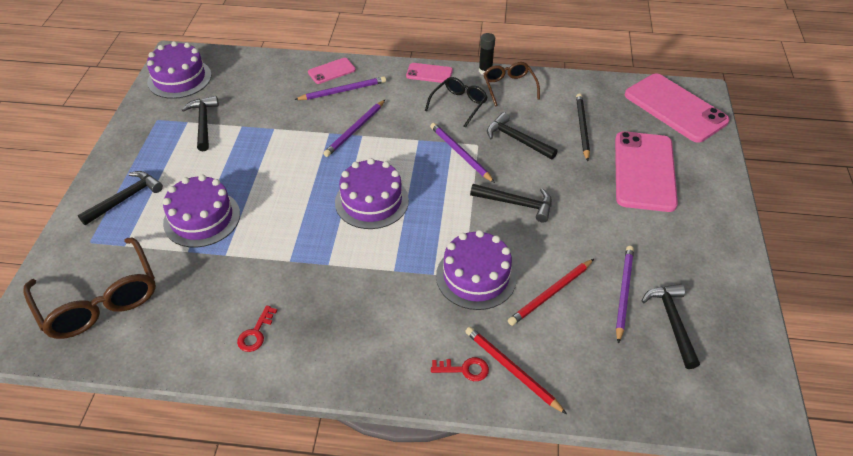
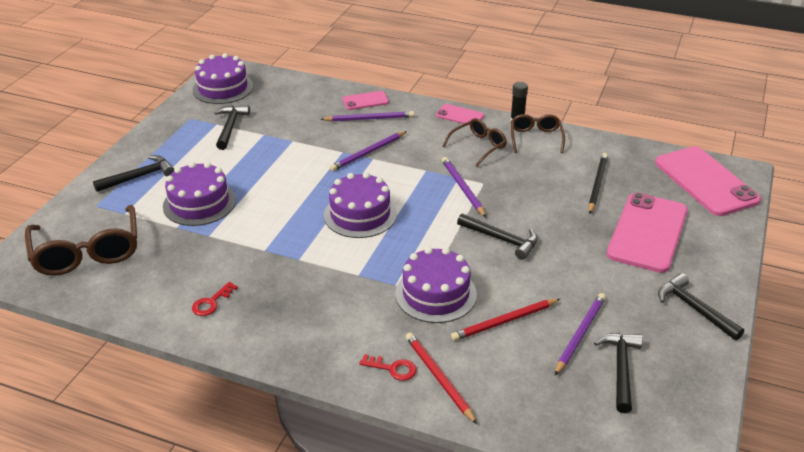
camera: 15 degrees right, 10 degrees down
black glasses [425,77,487,128] -> brown glasses [442,118,507,166]
black hammer [487,112,558,159] -> black hammer moved to [658,273,744,340]

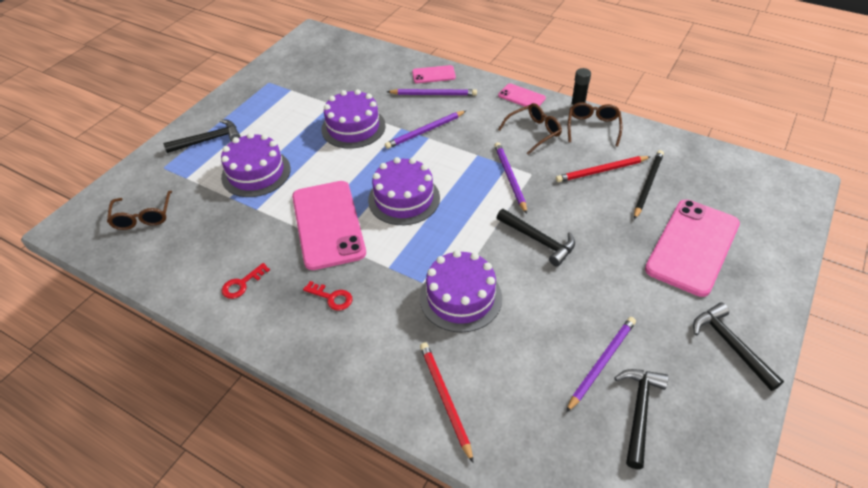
camera: 10 degrees right, 10 degrees up
brown glasses [25,205,137,276] -> brown glasses [107,191,172,230], size x0.58
purple cake [192,53,253,104] -> purple cake moved to [321,89,386,149]
black hammer [214,105,250,150] -> none
red key [359,354,417,381] -> red key moved to [303,281,352,311]
red pencil [451,299,560,341] -> red pencil moved to [556,156,651,182]
pink phone [655,146,761,216] -> pink phone moved to [292,181,366,270]

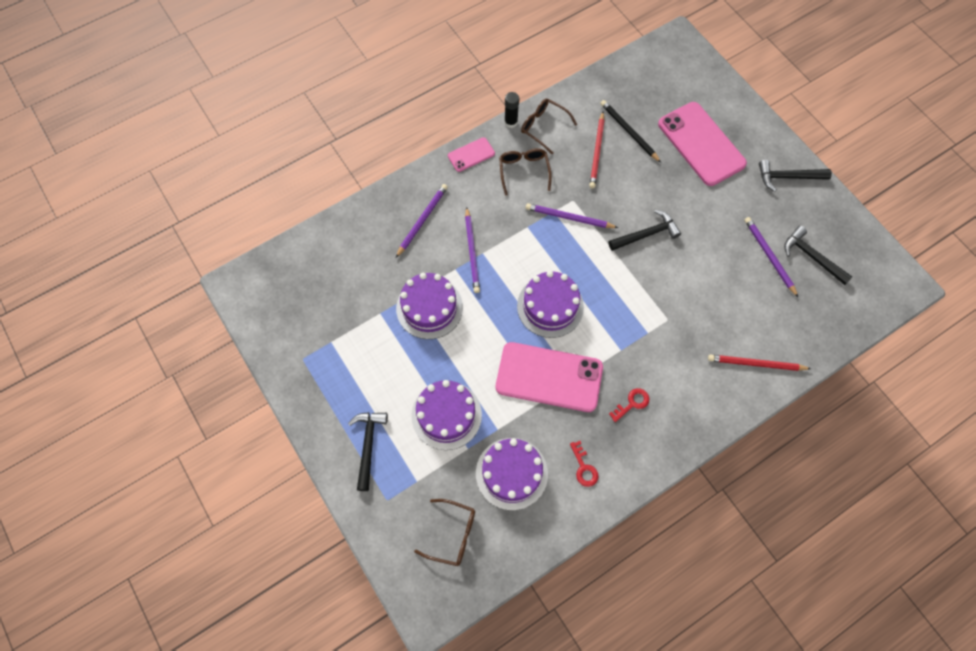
camera: 65 degrees left, 20 degrees up
pink phone [412,65,456,83] -> none
purple cake [420,250,502,333] -> purple cake moved to [476,438,548,510]

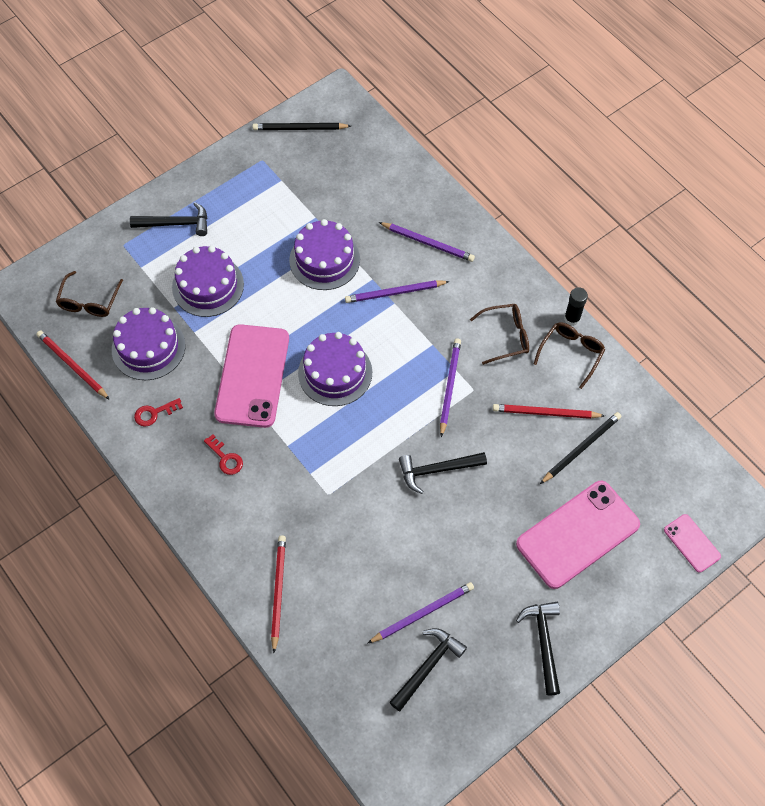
camera: 85 degrees right, 5 degrees down
pink phone [448,137,495,172] -> pink phone moved to [664,514,721,572]
black hammer [608,210,681,251] -> black hammer turned 105 degrees clockwise [399,452,487,494]
none -> red pencil [36,330,110,400]
none -> black pencil [253,123,351,130]

